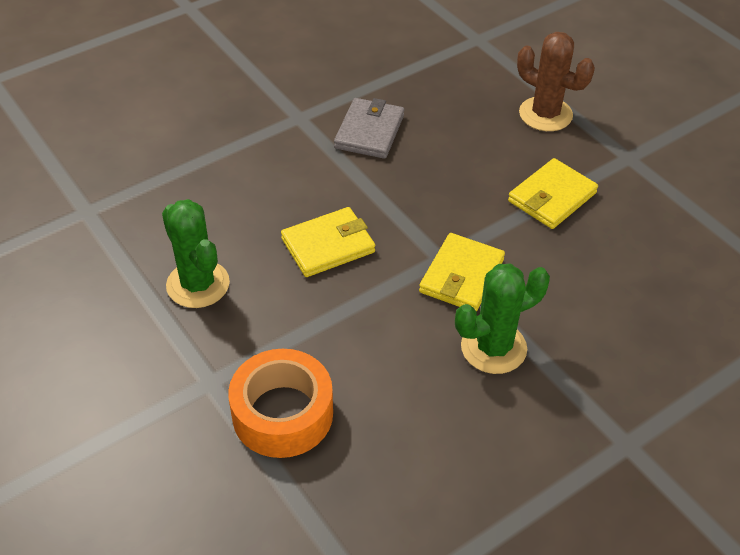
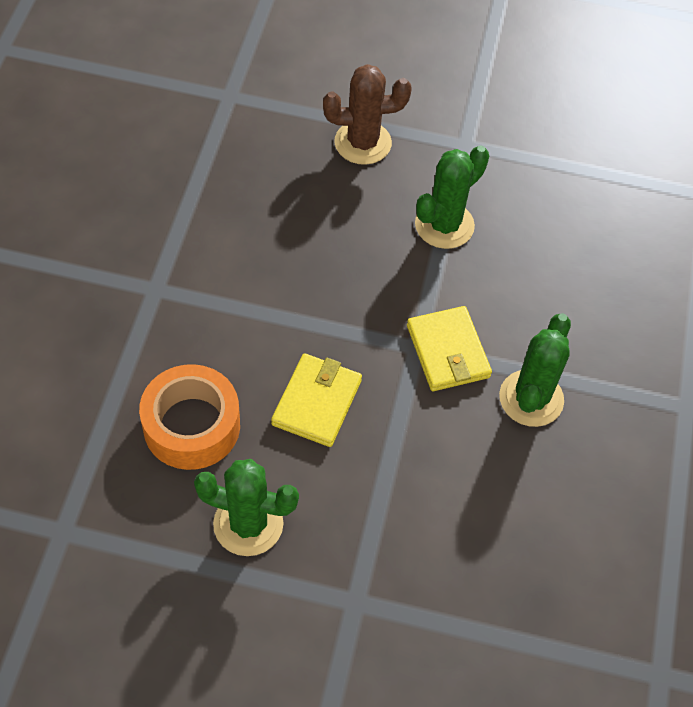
camera: 45 degrees left, 10 degrees up
orange tape [228,349,333,458] -> orange tape moved to [139,364,240,470]
grey wallet [334,98,404,159] -> none
yellow wallet [508,158,598,229] -> green cactus [415,145,489,249]

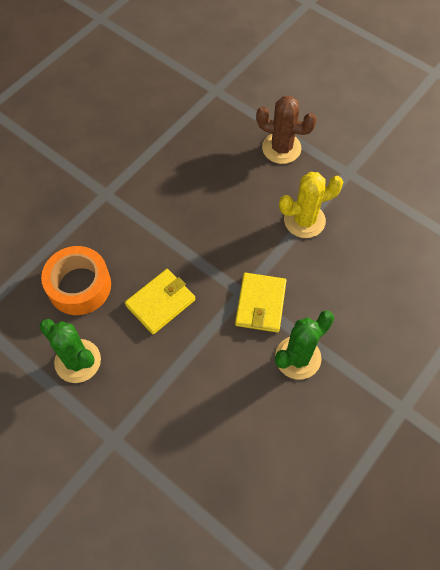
camera: 30 degrees right, 5 degrees up
green cactus [415,145,489,249] -> yellow cactus [279,172,343,238]

